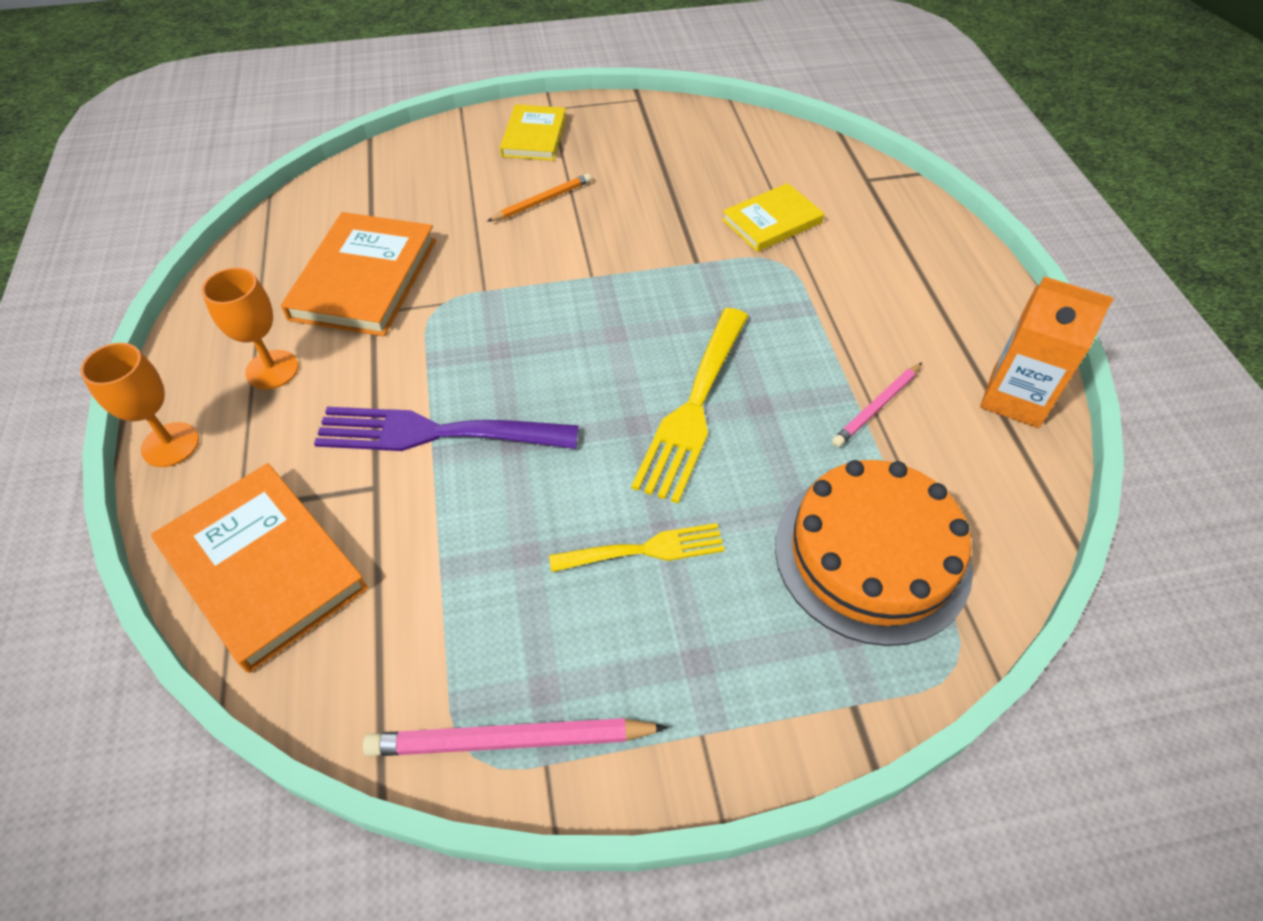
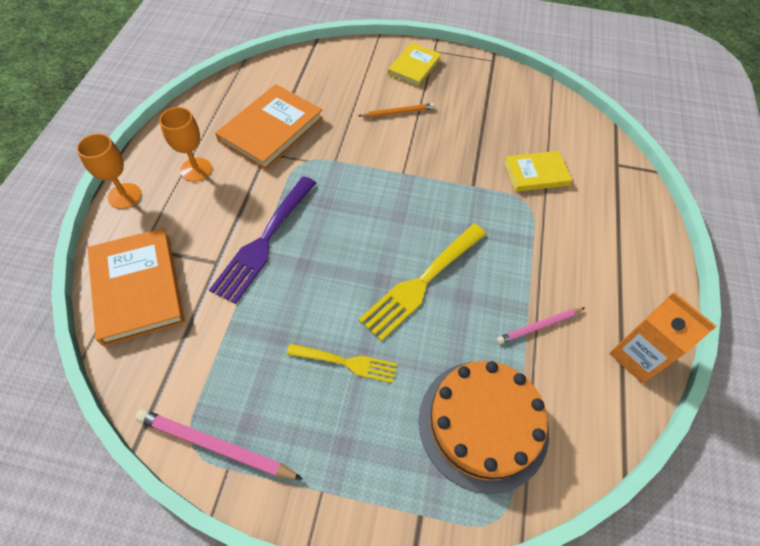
camera: 20 degrees right, 5 degrees up
purple fork [314,407,579,451] -> purple fork turned 90 degrees counterclockwise [209,176,316,304]

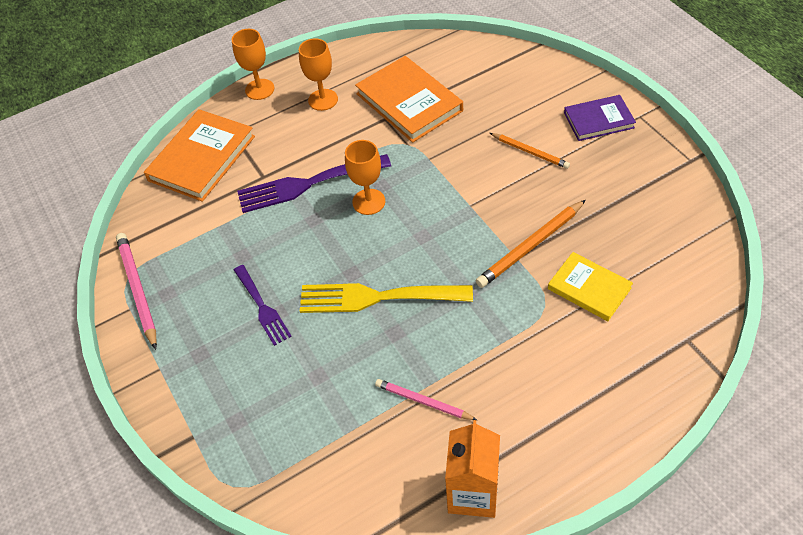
camera: 55 degrees right, 5 degrees down
orange book [215,84,323,171] -> orange book turned 60 degrees clockwise [355,56,463,143]
yellow fork [287,343,397,383] -> purple fork [234,265,292,346]
yellow book [388,42,442,87] -> purple book [564,95,636,141]
orange cake [419,361,549,494] -> none
none -> orange goblet [345,140,385,215]
none -> orange pencil [476,200,586,288]

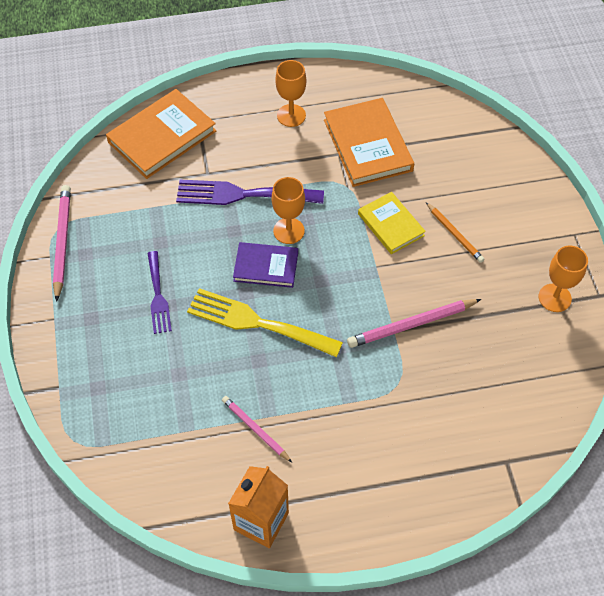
camera: 15 degrees right, 5 degrees up
orange goblet [232,29,274,100] -> orange goblet moved to [539,245,588,312]
orange pencil [476,200,586,288] -> pink pencil [347,299,481,348]
yellow book [548,252,633,321] -> yellow book moved to [358,192,426,254]
purple book [564,95,636,141] -> purple book moved to [233,242,298,288]

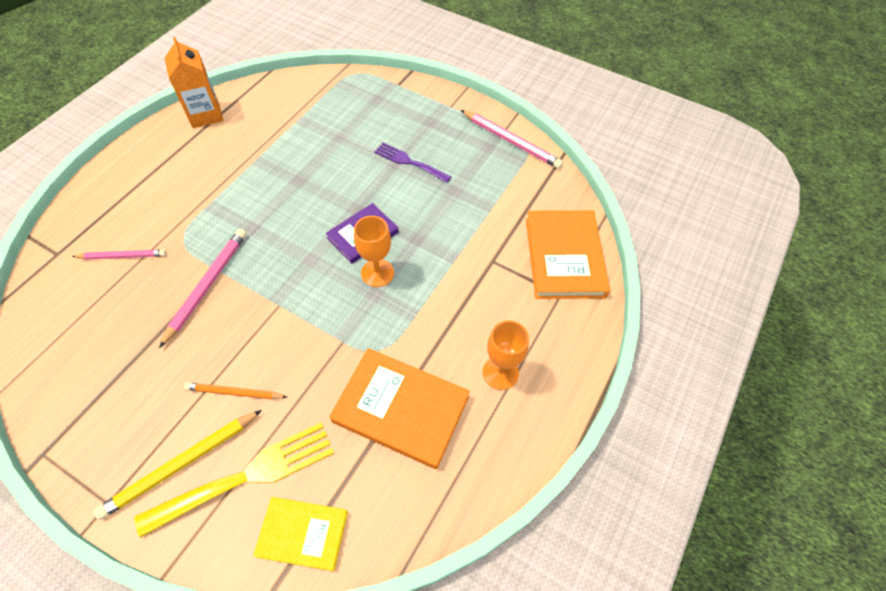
camera: 130 degrees right, 0 degrees up
purple fork [176,180,324,205] -> none
yellow fork [187,288,343,357] -> yellow fork moved to [134,422,334,538]
pink pencil [222,396,292,462] -> pink pencil moved to [72,250,166,259]
yellow book [358,192,426,254] -> yellow book moved to [253,497,348,571]
orange goblet [539,245,588,312] -> none
none -> yellow pencil [93,410,262,520]

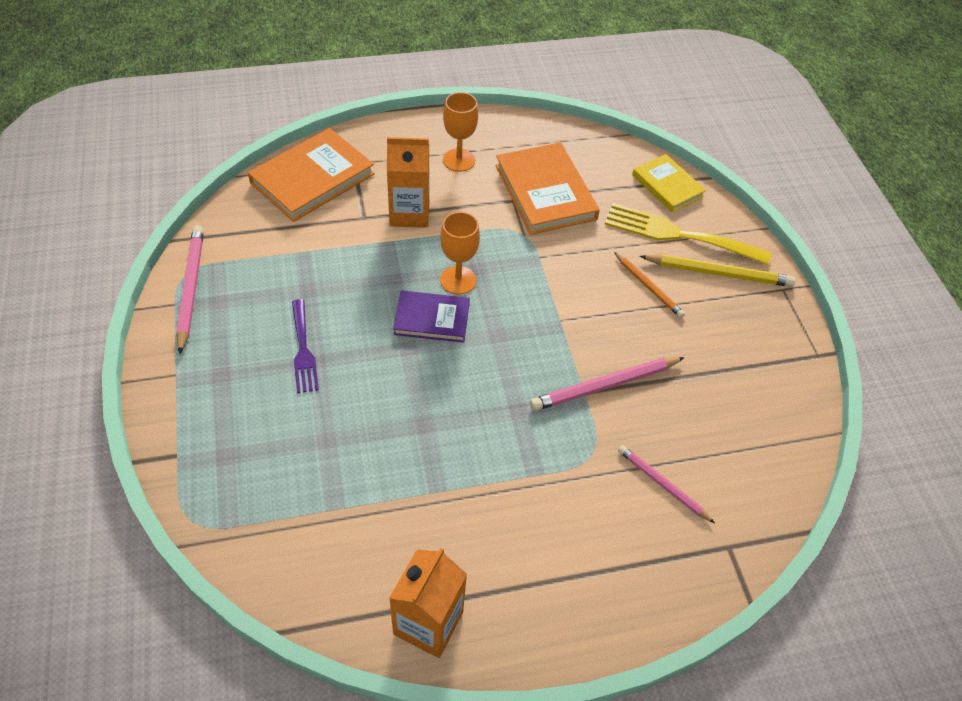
camera: 135 degrees left, 5 degrees down
none -> orange carton [387,137,430,228]

